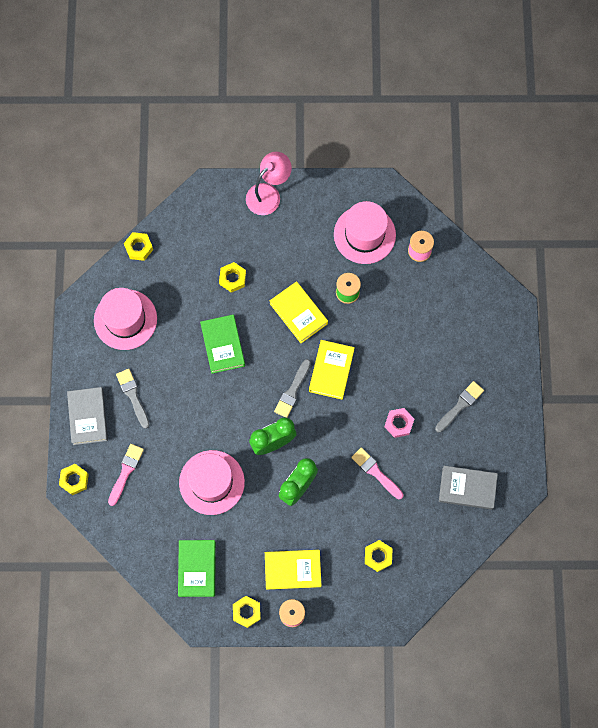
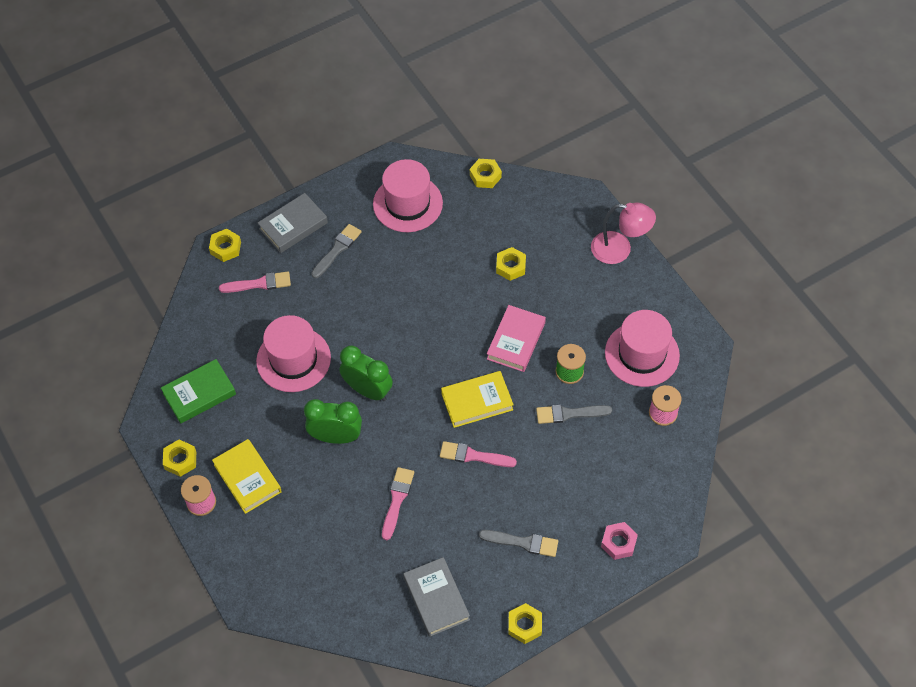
camera: 60 degrees right, 15 degrees down
green book [200,315,245,374] -> none
yellow book [270,281,328,343] -> pink book [487,305,546,372]
grey brush [274,359,311,418] -> grey brush moved to [536,405,612,424]
yellow nut [365,540,393,572] -> yellow nut moved to [508,603,542,644]
pink nut [384,408,414,438] -> pink nut moved to [601,522,638,560]
none -> pink brush [440,441,517,467]

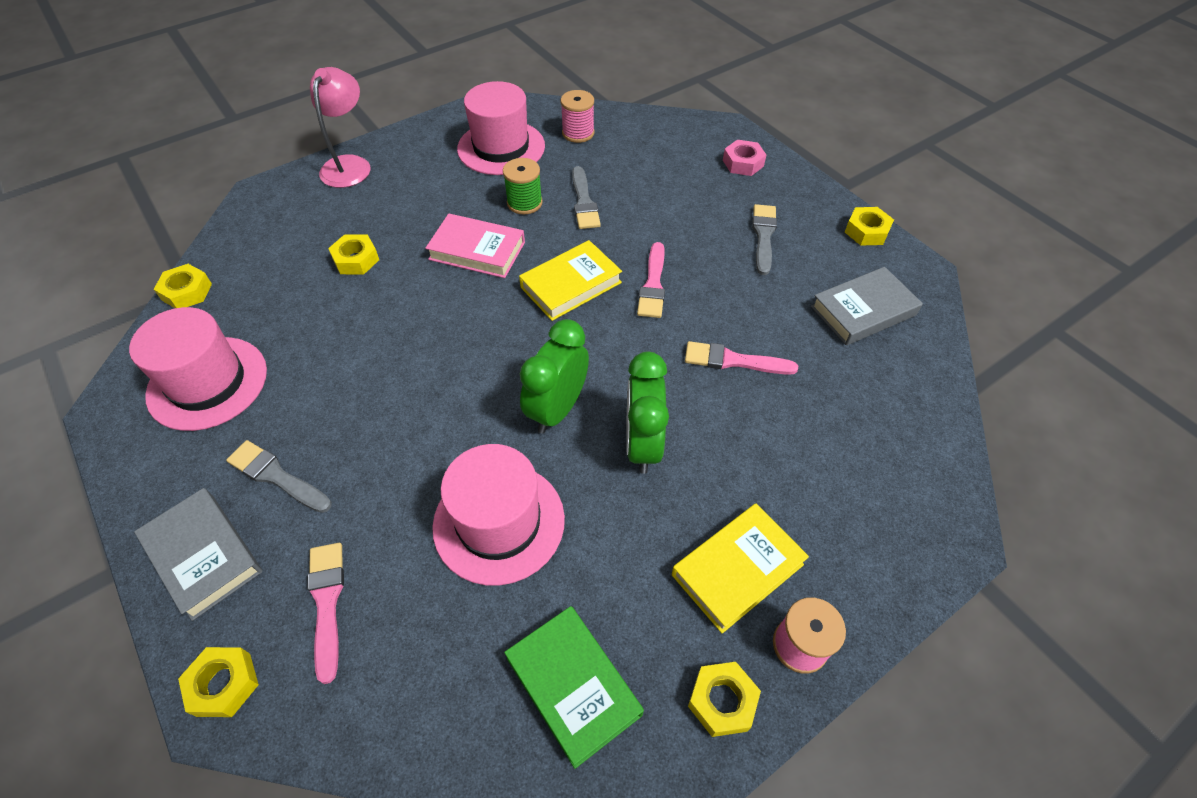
camera: 95 degrees left, 5 degrees down
yellow book [441,371,514,428] -> yellow book turned 75 degrees clockwise [519,240,622,321]

